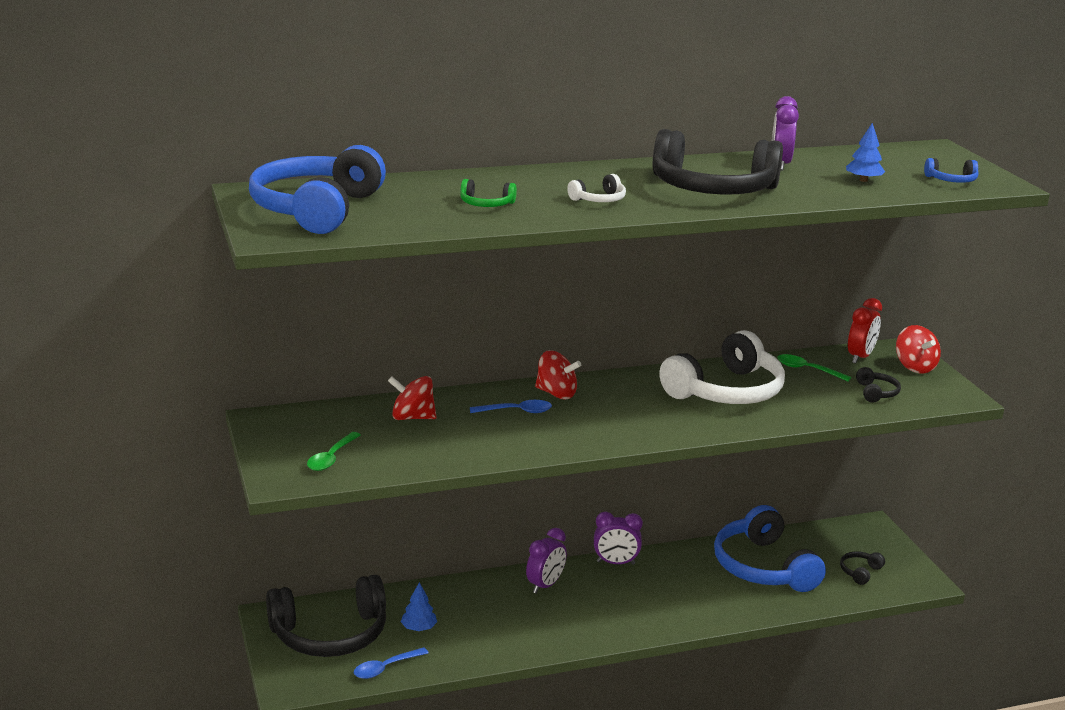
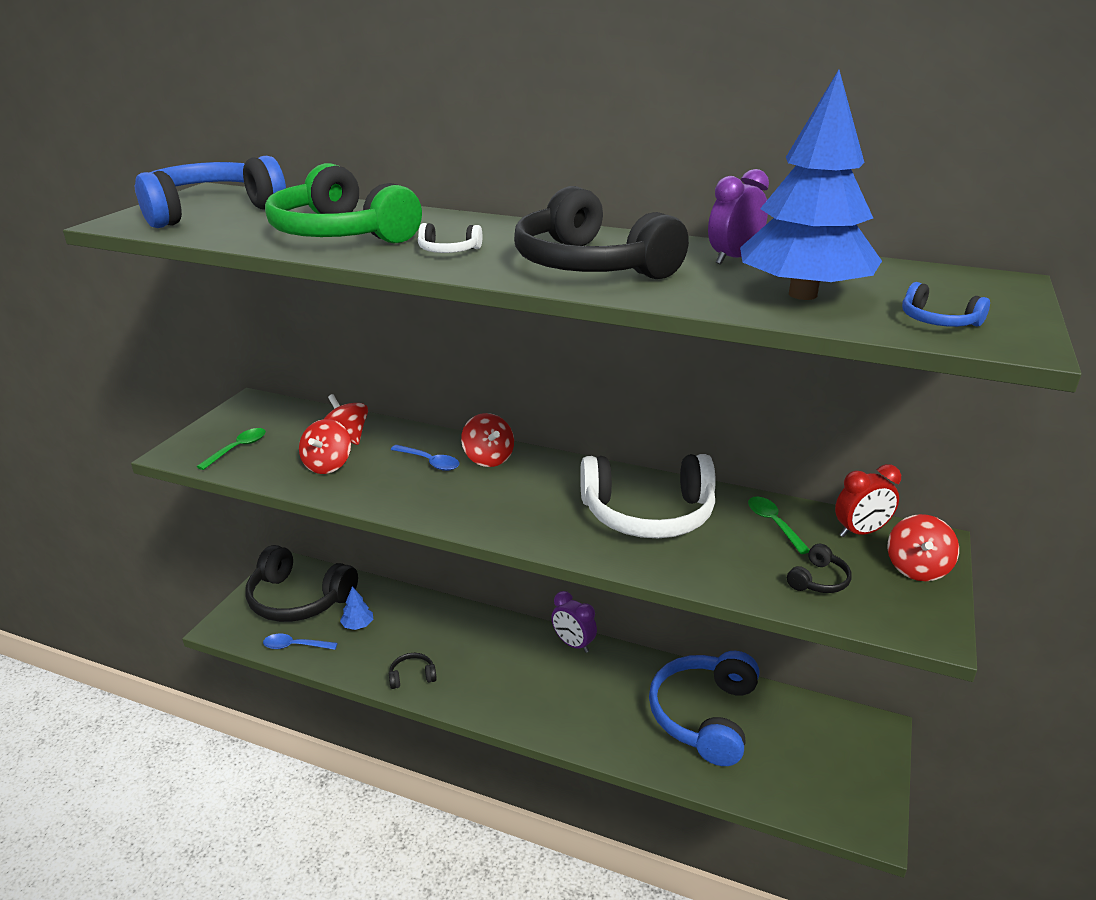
camera: 40 degrees right, 5 degrees up
green spoon [307,432,361,471] -> green spoon turned 150 degrees clockwise [196,428,266,470]
green headphones [460,179,517,207] -> green headphones [265,163,422,244], size x2.43
purple clock [526,528,567,594] -> none
black headphones [840,551,885,585] -> black headphones moved to [389,653,437,689]
blue tree [846,123,885,182] -> blue tree [740,70,882,300], size x2.50
none -> red spinning top [299,419,351,474]

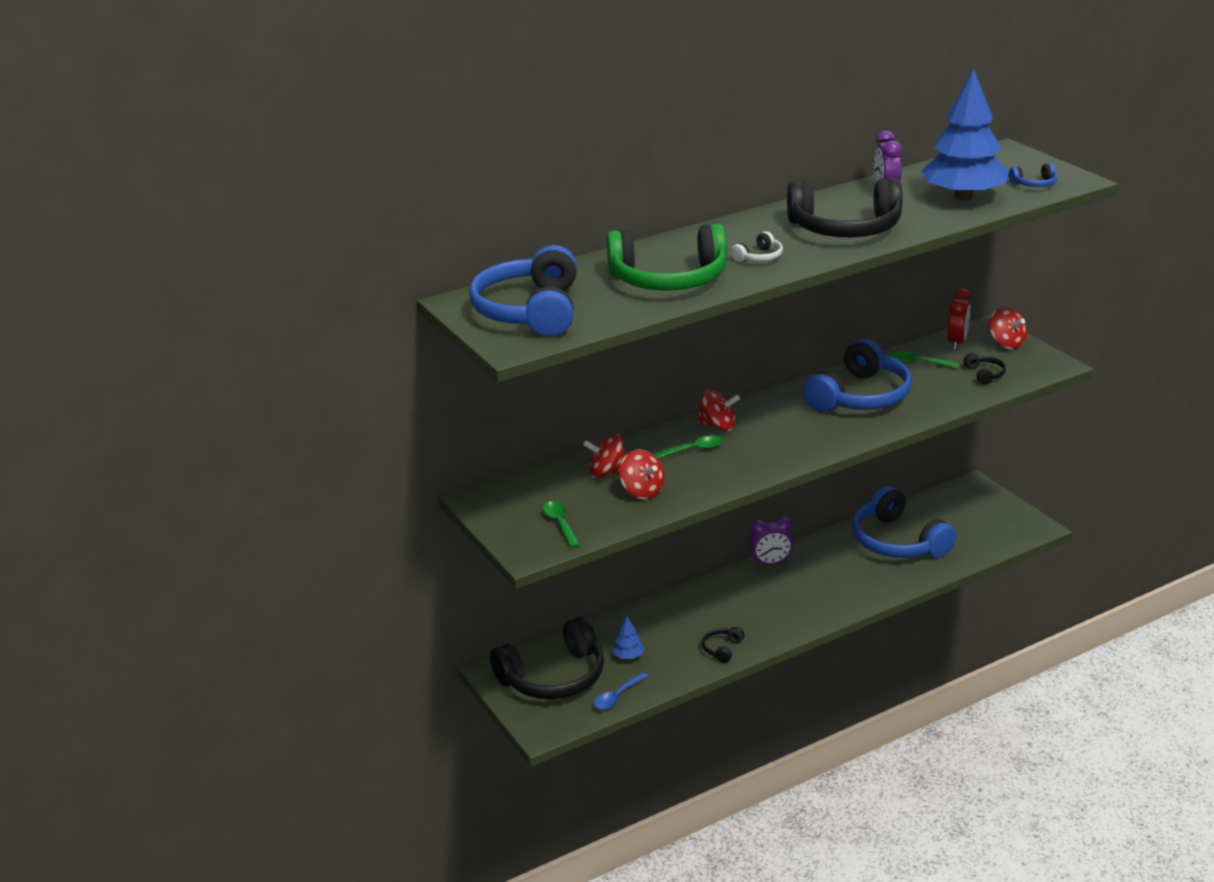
camera: 50 degrees left, 0 degrees up
blue spoon [391,445,459,471] -> green spoon [653,436,723,458]
white headphones [580,454,716,538] -> blue headphones [803,339,912,412]

